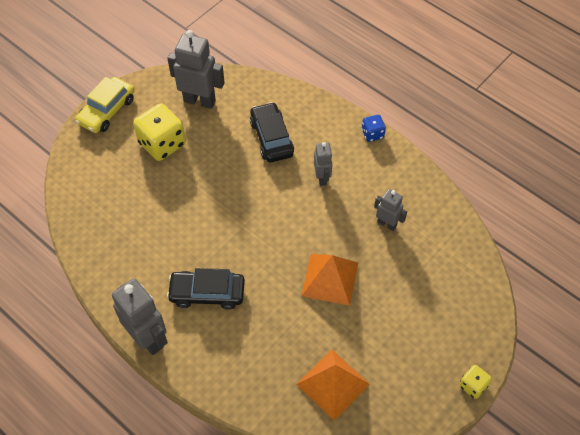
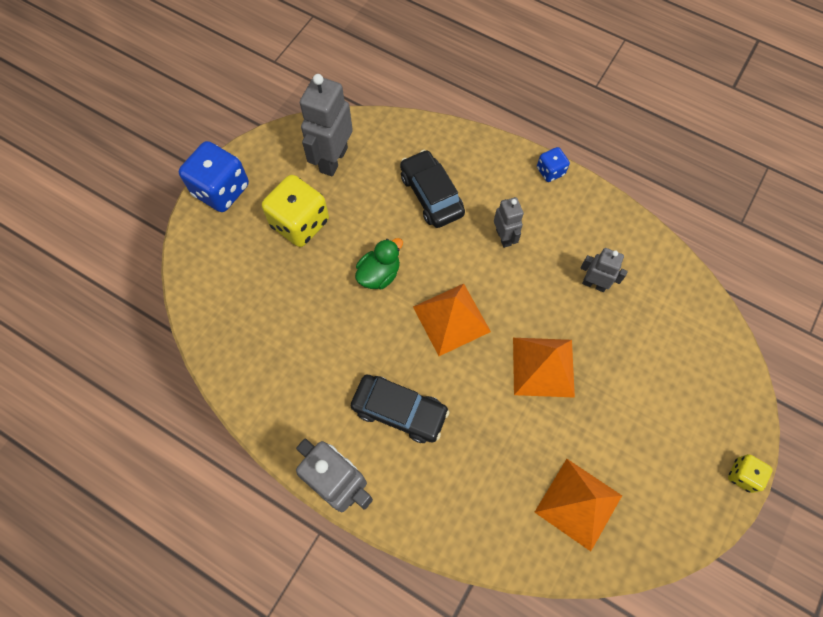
camera: 10 degrees left, 10 degrees up
yellow car [75,77,135,133] -> blue dice [179,141,249,212]
grey robot [167,30,225,109] -> grey robot turned 75 degrees counterclockwise [300,74,353,177]
black car [167,268,245,310] -> black car turned 150 degrees counterclockwise [351,375,449,443]
none -> green duck [355,238,403,289]
none -> orange pyramid [413,284,491,356]

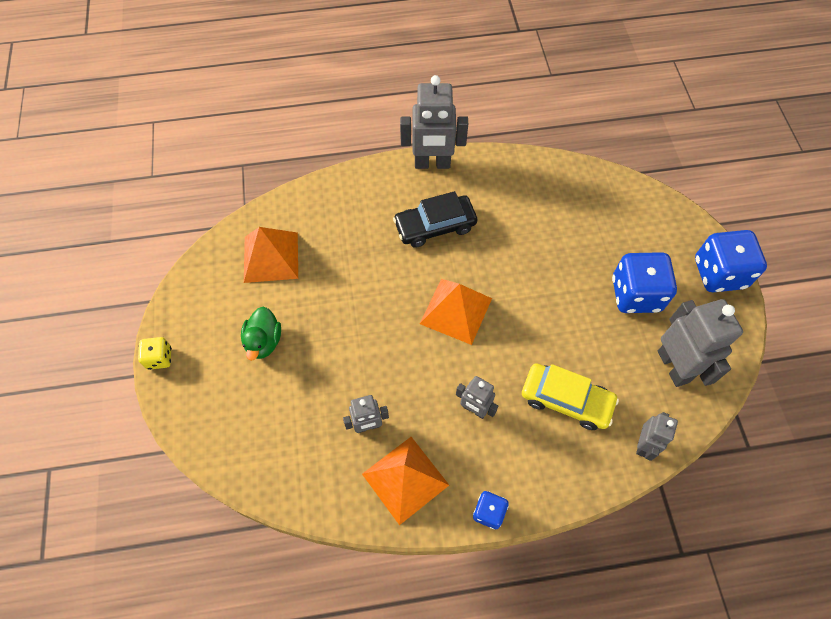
camera: 140 degrees right, 5 degrees down
yellow dice [262,175,329,247] -> blue dice [612,252,677,313]
green duck [355,238,403,289] -> green duck moved to [241,307,281,361]
black car [400,150,465,228] -> yellow car [522,363,619,430]
orange pyramid [513,338,575,398] -> orange pyramid moved to [362,437,449,525]
none -> grey robot [636,412,678,461]

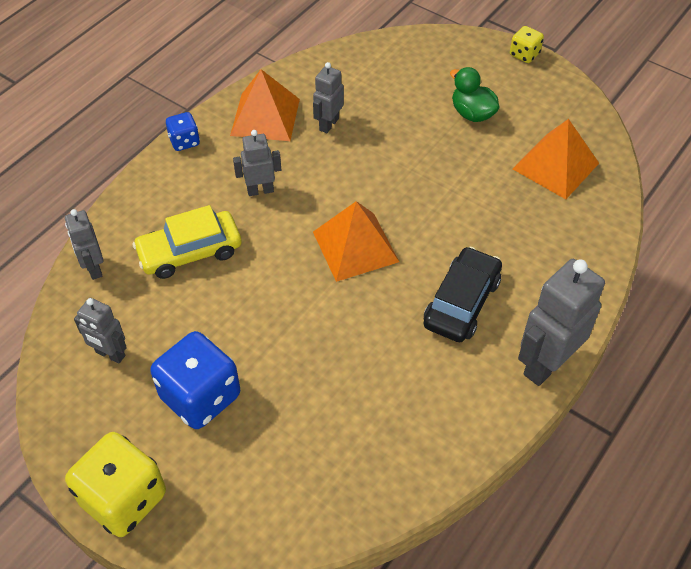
camera: 135 degrees right, 10 degrees down
grey robot [658,299,743,387] -> grey robot [74,298,127,364], size x0.57
blue dice [695,230,767,293] -> yellow dice [65,432,166,537]

